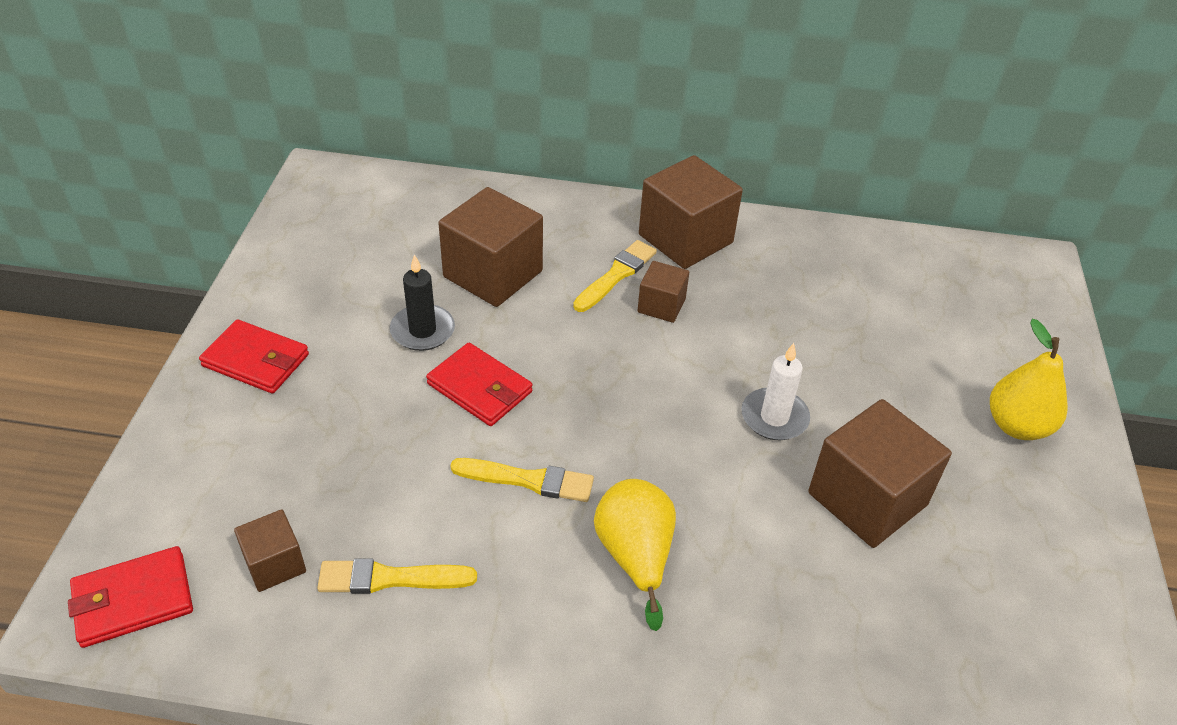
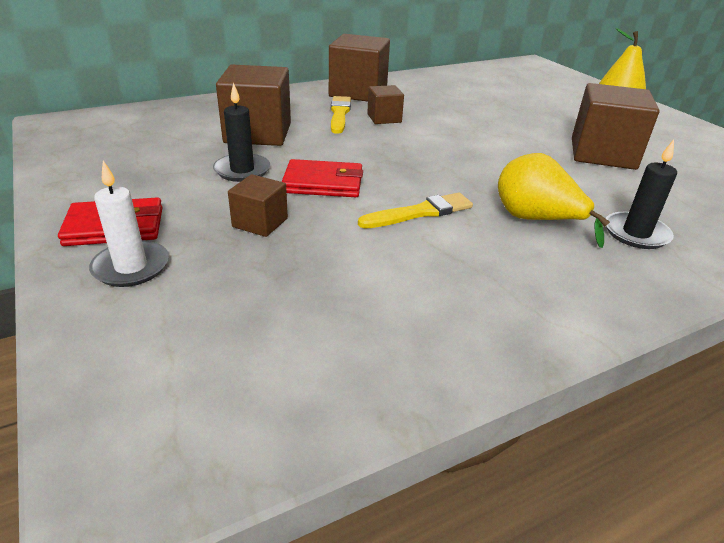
camera: 35 degrees left, 10 degrees down
red wallet [68,546,193,648] -> none
brown cube [234,509,306,592] -> brown cube moved to [228,174,288,237]
yellow brush [317,558,477,594] -> none
white candle [741,343,810,440] -> white candle moved to [89,161,169,287]
none -> black candle [606,140,677,249]

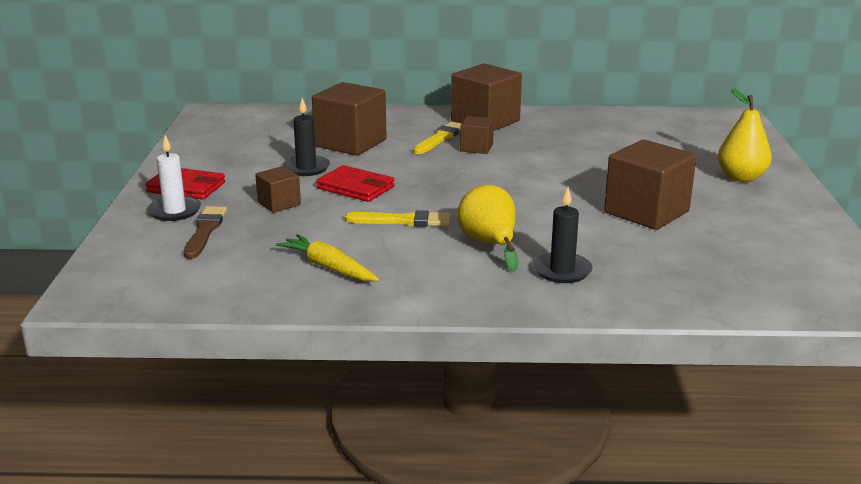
camera: 30 degrees right, 10 degrees down
none -> brown brush [184,206,227,259]
none -> yellow carrot [276,234,379,281]

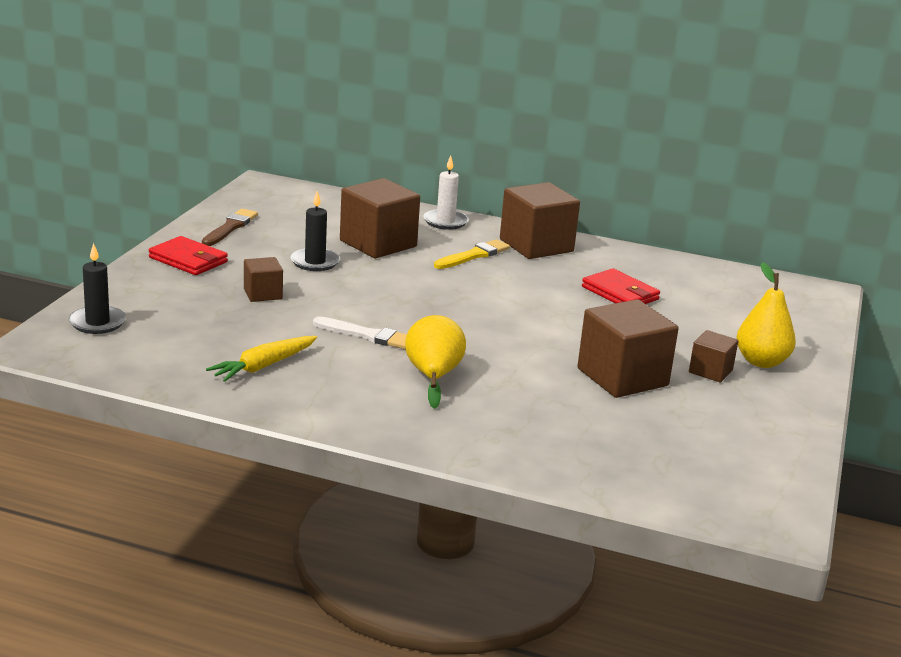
camera: 15 degrees right, 0 degrees up
white candle [147,135,201,221] -> white candle moved to [424,155,469,230]
brown brush [184,206,227,259] -> brown brush moved to [202,209,258,246]
yellow carrot [276,234,379,281] -> yellow carrot turned 105 degrees counterclockwise [206,336,317,382]
red wallet [316,165,395,202] -> red wallet moved to [582,268,660,304]
yellow brush [345,210,450,227] -> white brush [313,316,407,349]
brown cube [460,116,494,154] -> brown cube moved to [689,330,738,382]
black candle [533,187,593,283] -> black candle moved to [69,243,126,334]

